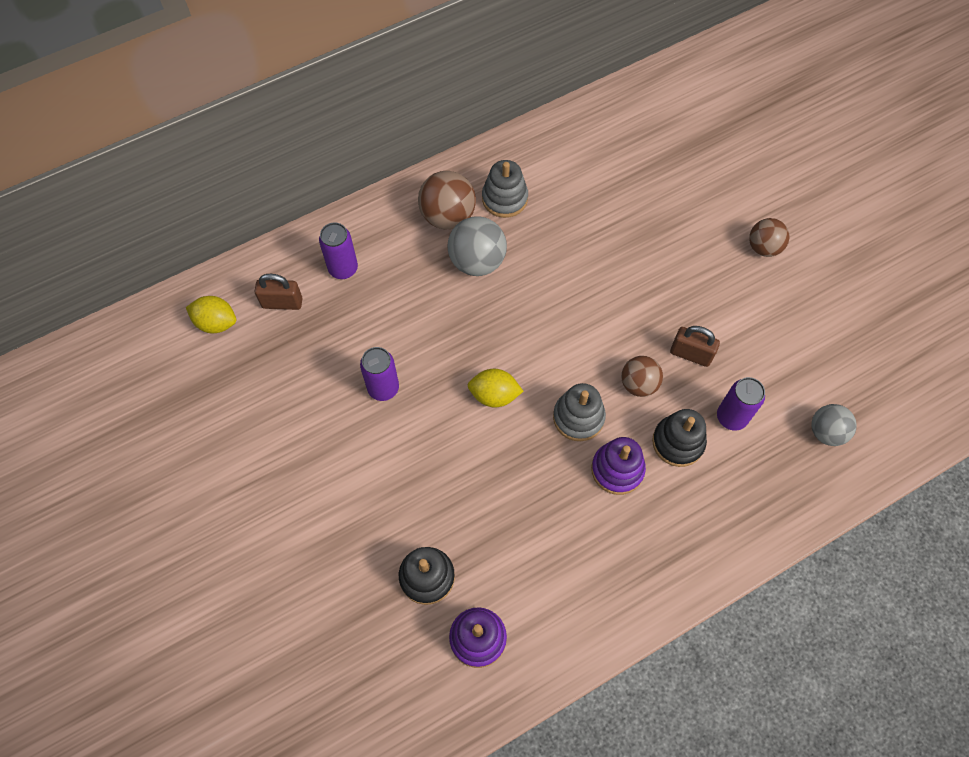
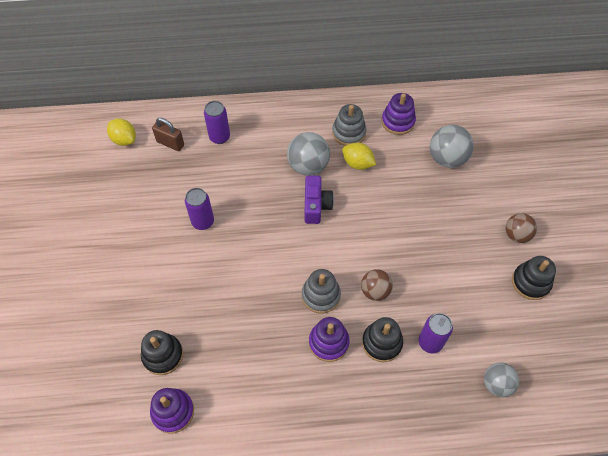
camera: 25 degrees right, 5 degrees down
brown ball [418,171,476,230] -> none
yellow lemon [468,369,523,407] -> yellow lemon moved to [342,142,376,170]
brown padlock [670,326,720,367] -> none
none -> purple camera [305,175,334,224]
none -> purple stacking toy [382,93,416,135]
none -> grey ball [430,125,474,168]
none -> black stacking toy [512,256,556,300]

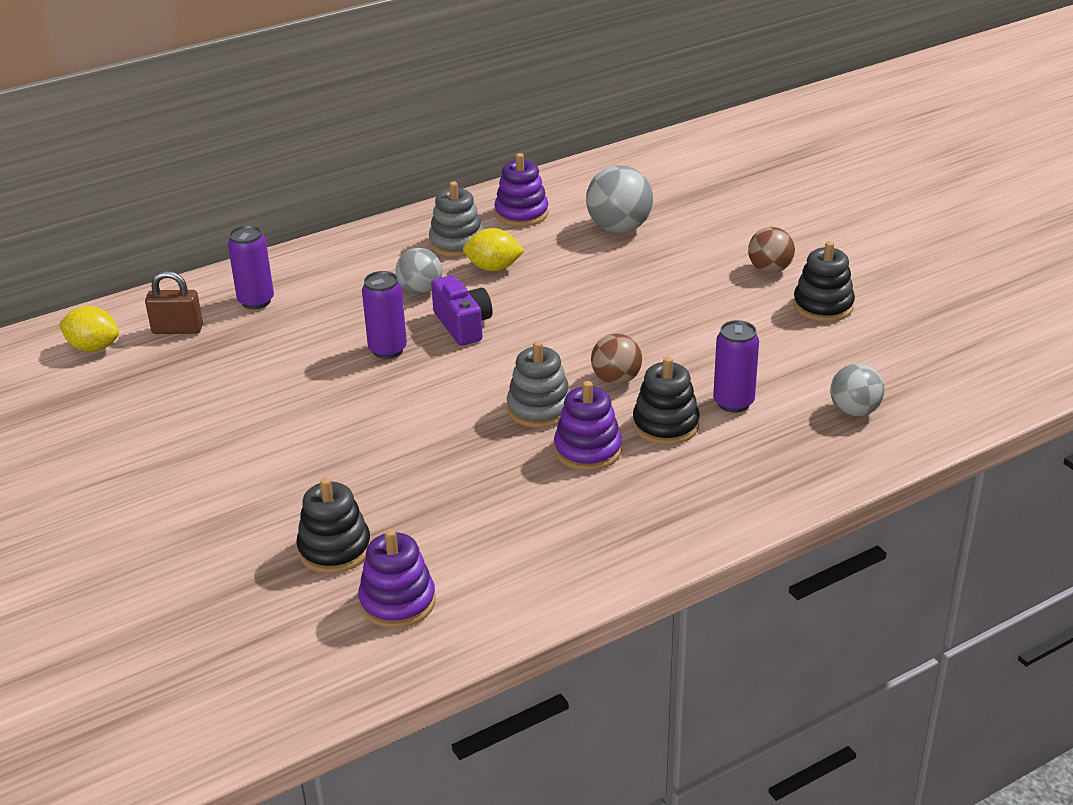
camera: 25 degrees left, 25 degrees down
purple can [185,188,214,230] -> purple can moved to [362,271,407,359]
grey ball [287,132,330,175] -> grey ball [395,248,442,295], size x0.66

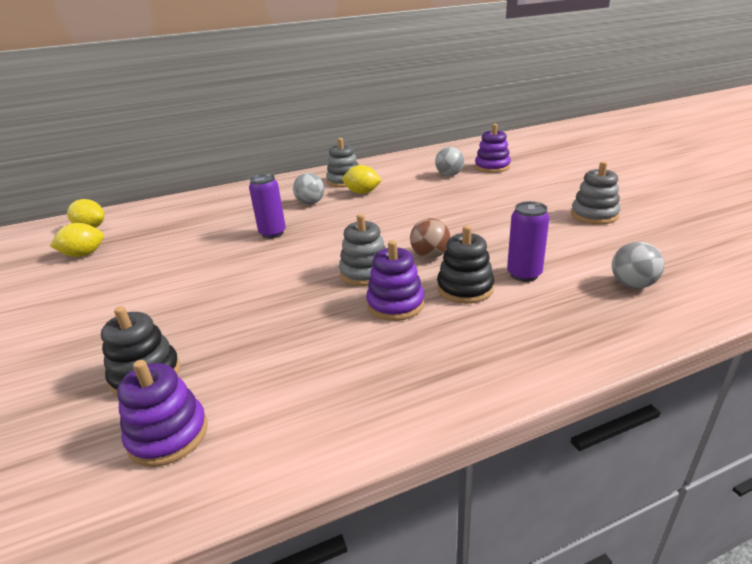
camera: 10 degrees right, 5 degrees down
brown padlock [145,271,203,334] -> none
purple can [228,225,274,309] -> none
purple camera [431,275,492,346] -> none
purple stacking toy [494,153,549,227] -> purple stacking toy moved to [475,124,511,173]
grey ball [586,165,653,233] -> grey ball [435,147,464,176], size x0.66
brown ball [748,227,795,273] -> none
black stacking toy [793,241,855,322] -> grey stacking toy [571,161,621,224]
none -> yellow lemon [50,223,104,257]

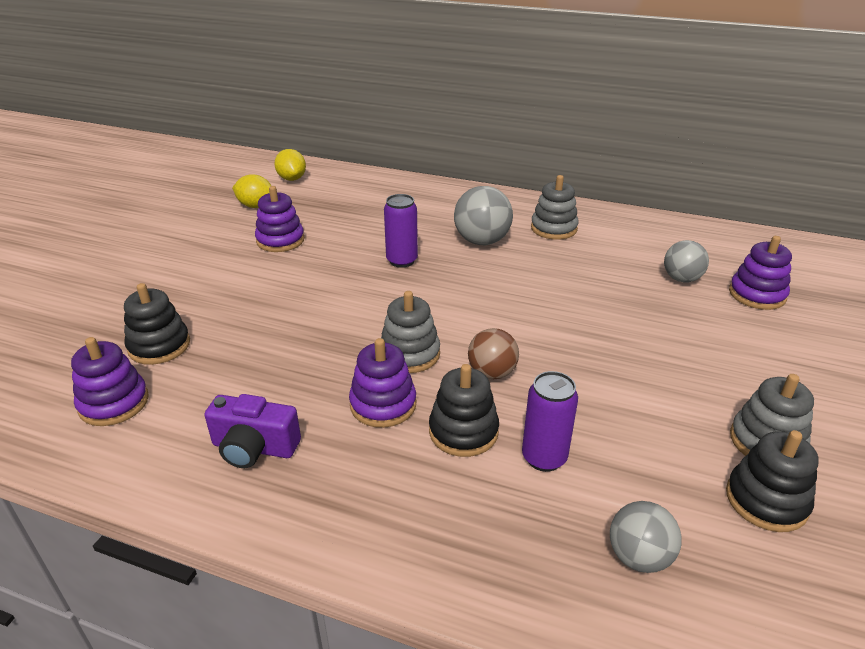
camera: 40 degrees right, 5 degrees up
grey ball [293,173,324,205] -> grey ball [454,186,513,245], size x1.52
yellow lemon [342,165,382,194] -> none
none -> purple camera [204,394,301,468]
none -> purple stacking toy [255,186,304,252]
none -> black stacking toy [726,430,819,532]

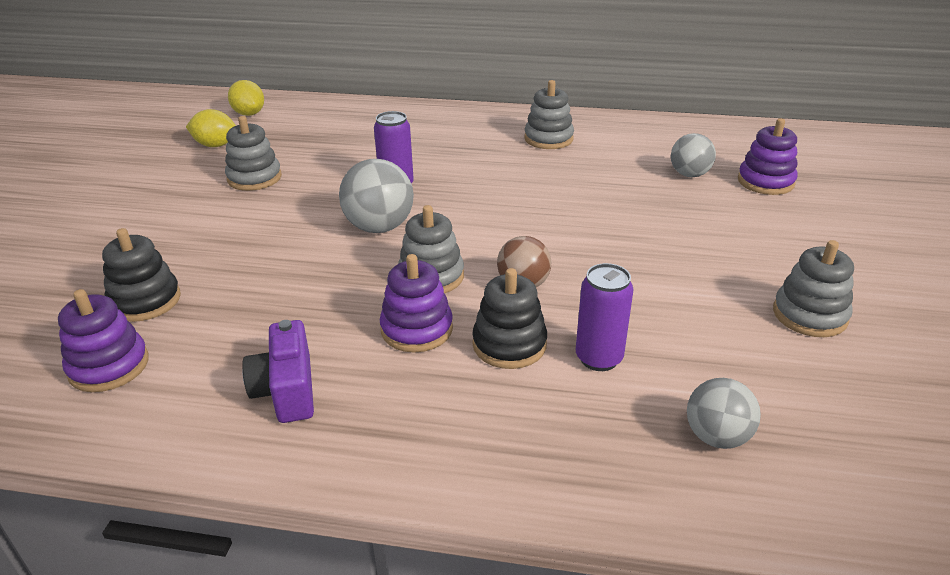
camera: 10 degrees left, 0 degrees up
purple camera [204,394,301,468] -> purple camera turned 75 degrees clockwise [242,320,314,423]
purple stacking toy [255,186,304,252] -> grey stacking toy [225,116,282,191]
grey ball [454,186,513,245] -> grey ball moved to [339,159,414,233]
black stacking toy [726,430,819,532] -> none

